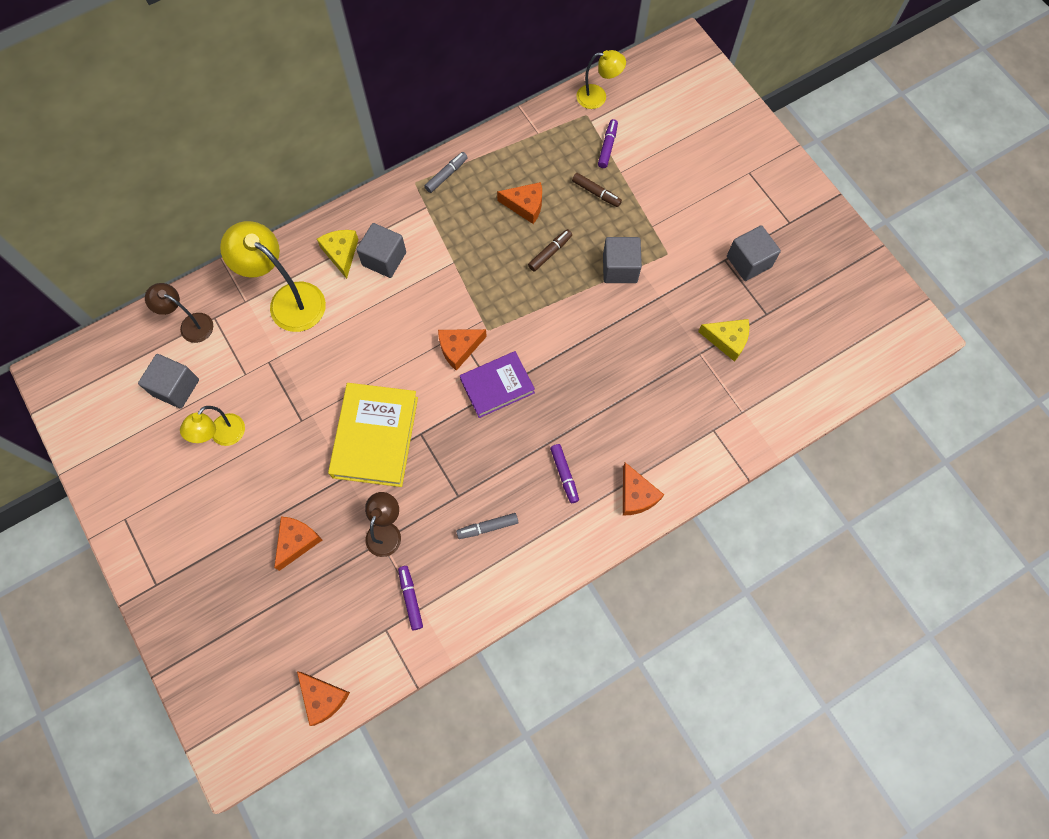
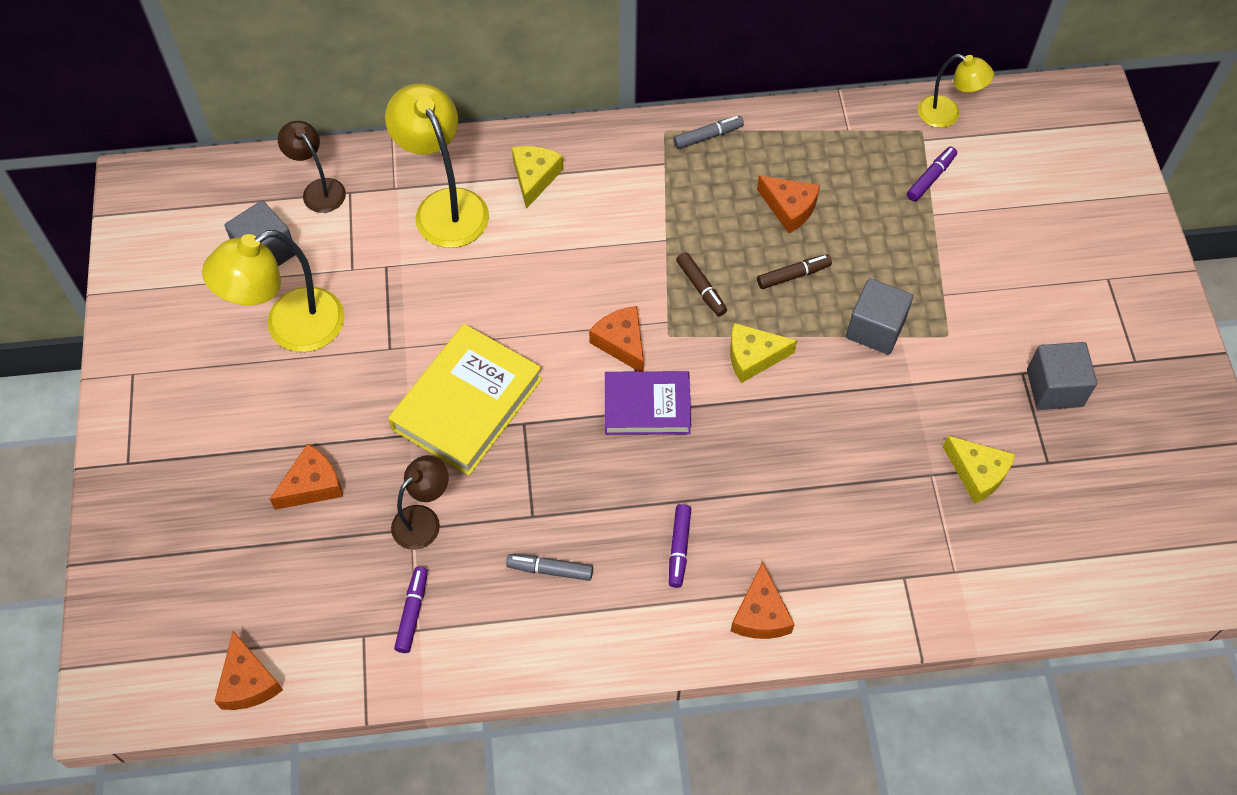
camera: 25 degrees right, 10 degrees down
yellow lamp [180,406,245,446] -> yellow lamp [202,230,345,352], size x1.70
grey cube [356,223,406,278] -> none
orange cheese [438,329,487,371] -> orange cheese turned 60 degrees clockwise [589,306,644,372]
brown marker [572,173,622,207] -> brown marker moved to [676,252,727,316]
none -> yellow cheese [730,323,797,383]

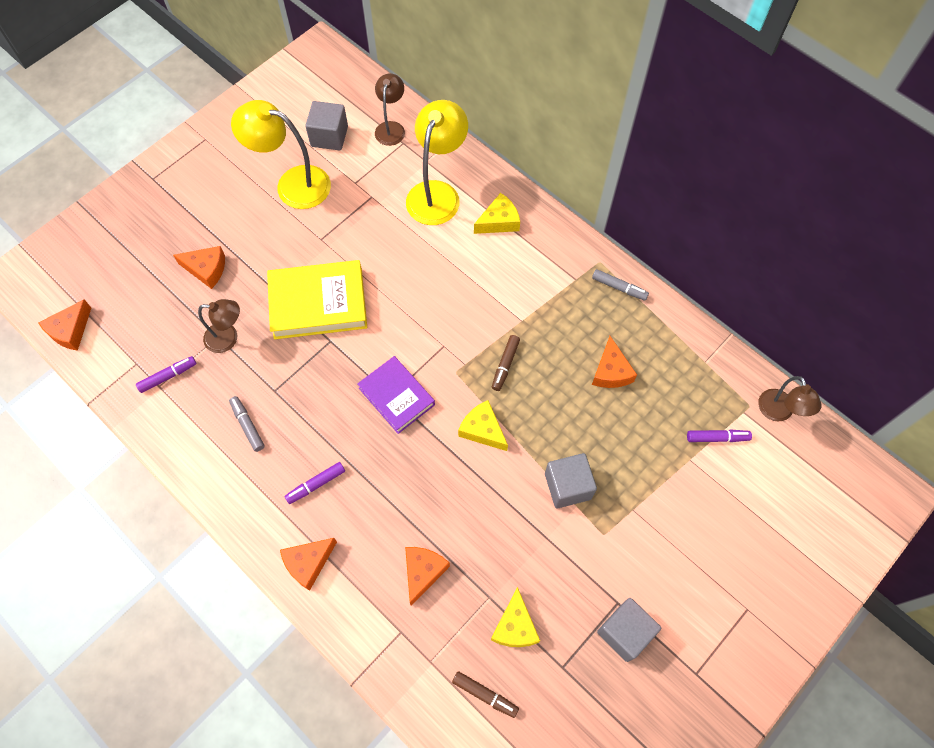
camera: 50 degrees right, 5 degrees up
orange cheese [589,306,644,372] -> orange cheese moved to [405,547,450,606]
brown marker [757,254,832,289] -> brown marker moved to [452,671,519,718]
yellow lamp [918,54,994,128] -> brown lamp [758,376,822,422]

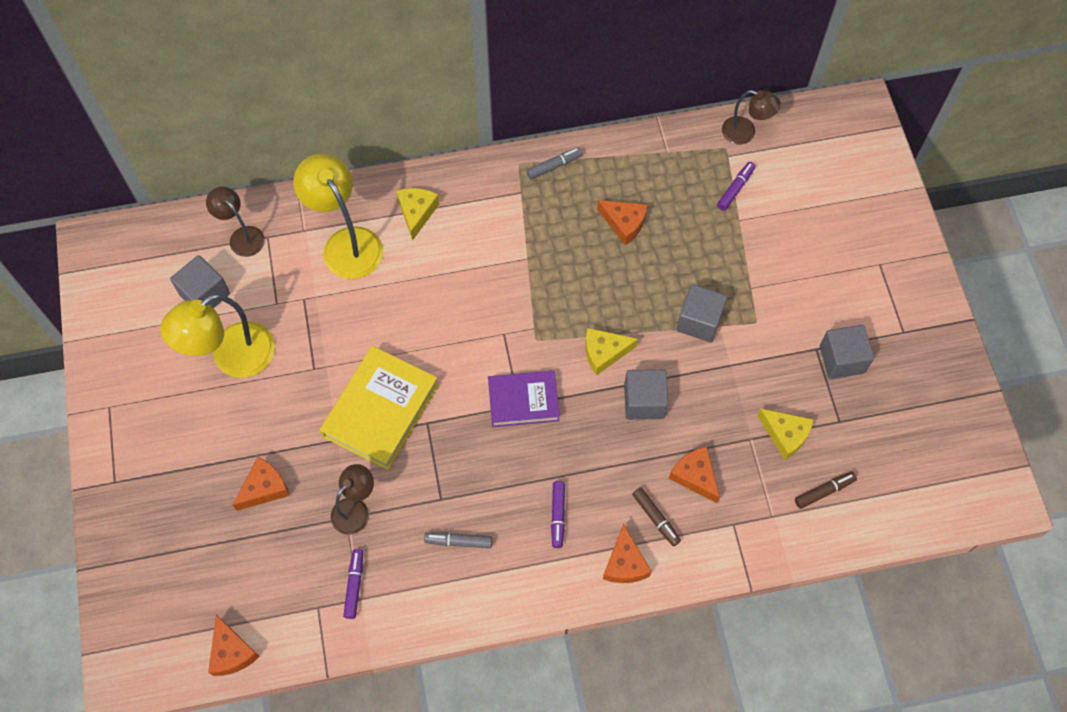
camera: 55 degrees left, 0 degrees up
brown marker [492,335,520,391] -> brown marker moved to [632,487,681,546]
none -> grey cube [624,369,668,420]

